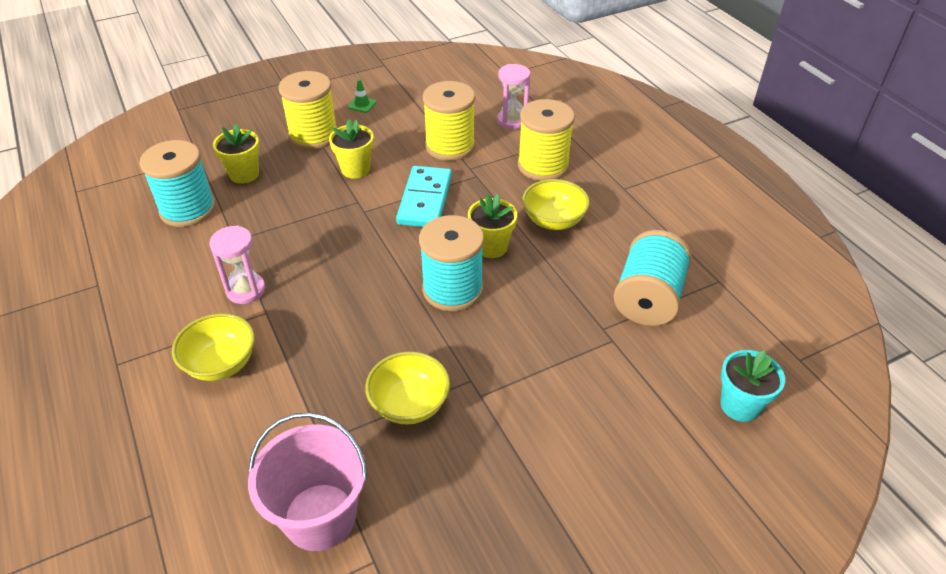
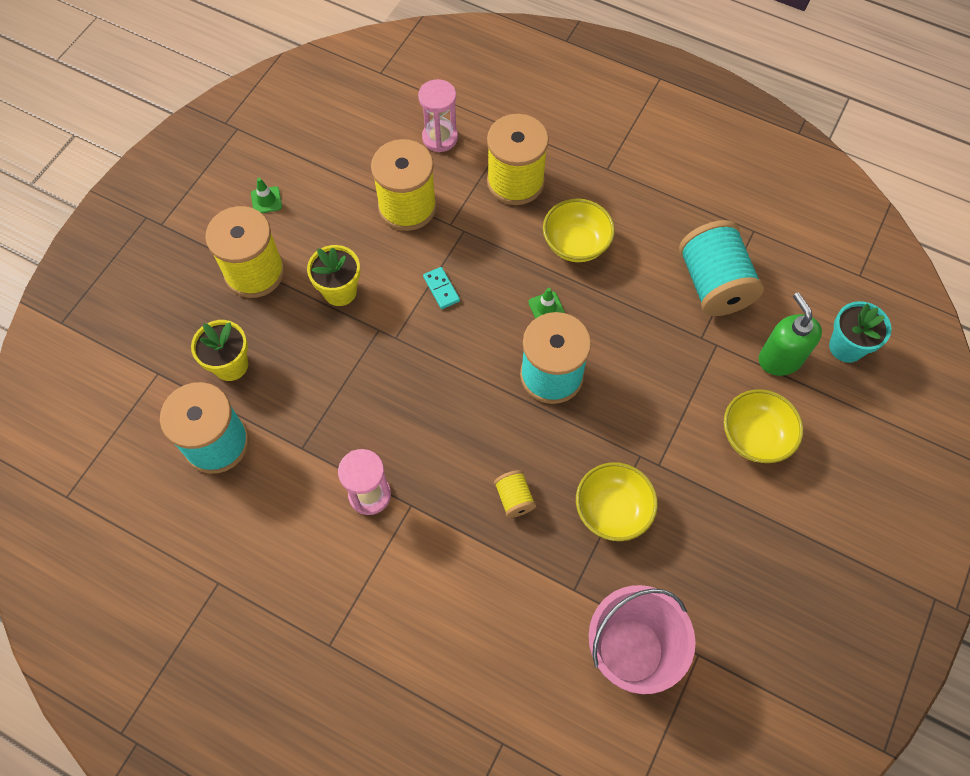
camera: 35 degrees left, 20 degrees up
yellow bowl [172,313,255,381] -> yellow bowl moved to [724,389,803,463]
turquoise domino [396,166,452,227] -> turquoise domino [423,267,460,309], size x0.45
yellow flower pot [468,194,517,258] -> green traffic cone [528,288,565,319]
none -> yellow spool [494,470,536,518]
none -> green soap dispenser [759,292,822,376]

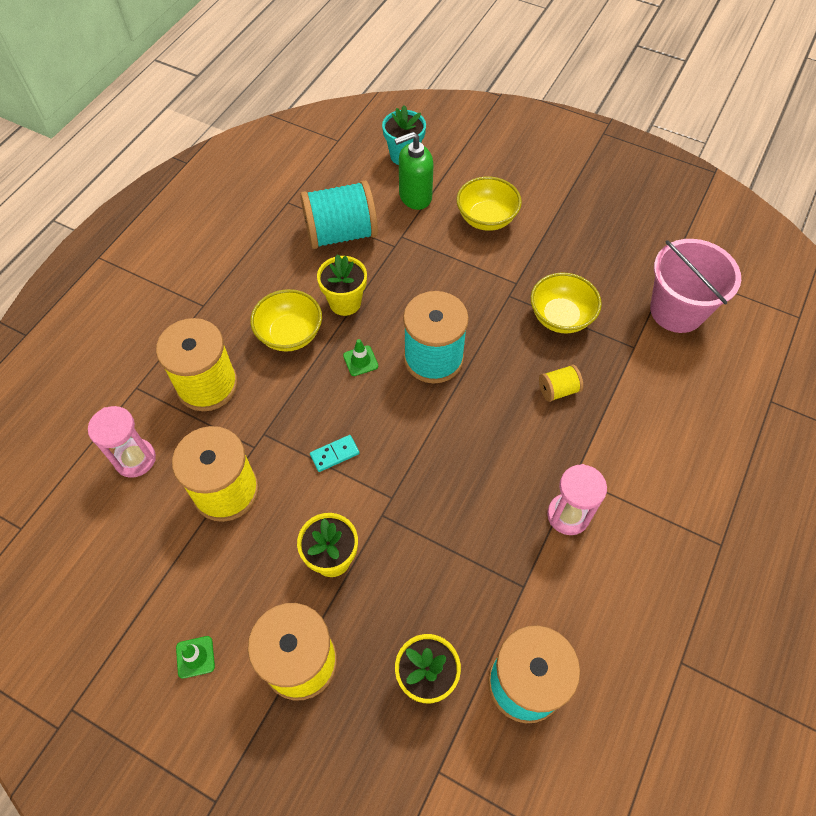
camera: 90 degrees left, 5 degrees down
none -> yellow flower pot [317,254,367,316]

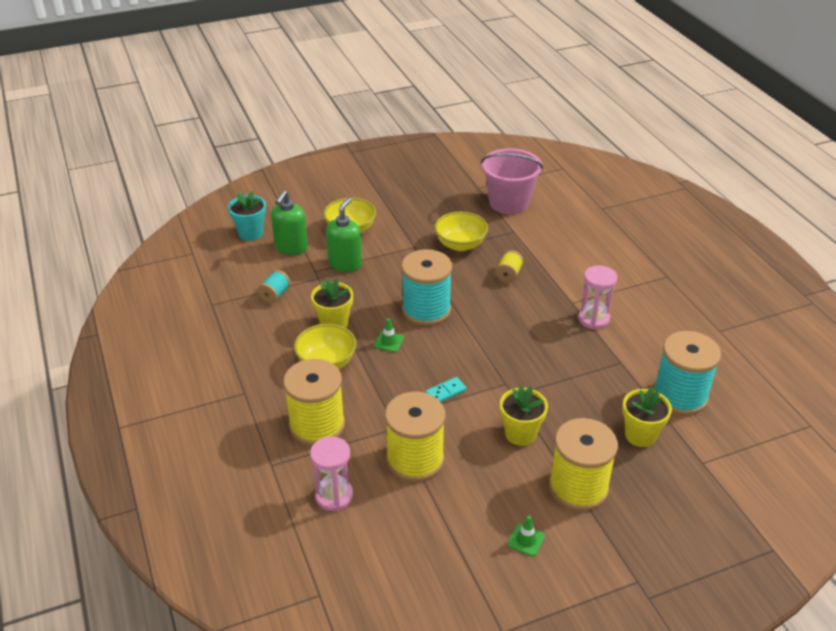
camera: 50 degrees left, 20 degrees down
turquoise spool [300,181,378,249] -> turquoise spool [258,270,291,303], size x0.47
turquoise domino [310,435,359,472] -> turquoise domino turned 45 degrees clockwise [426,377,467,402]
none -> green soap dispenser [326,197,362,272]

